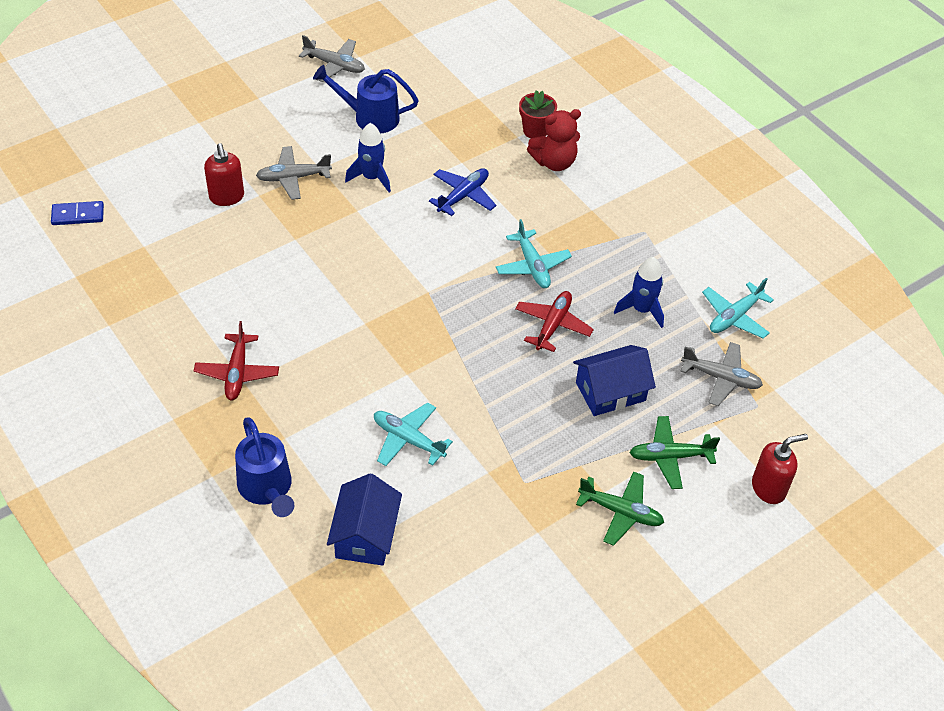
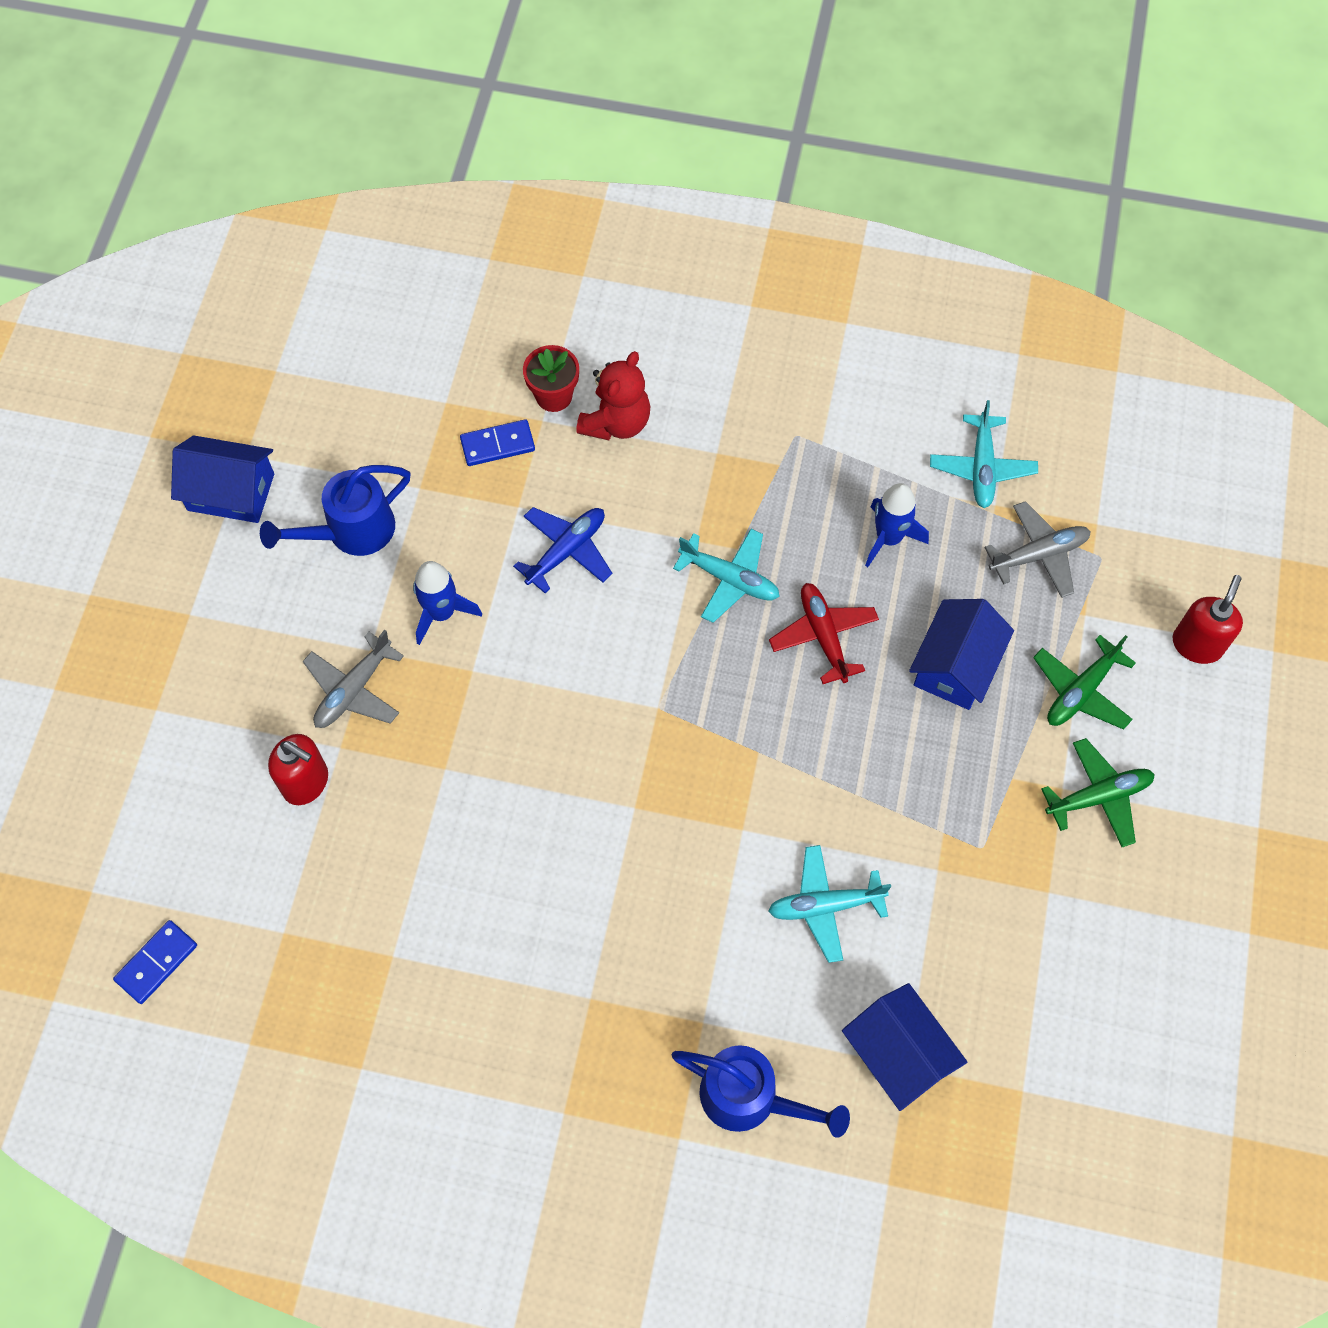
camera: 40 degrees left, 15 degrees up
red plane [194,321,279,401] -> none
grey plane [299,35,365,82] -> blue house [171,435,274,523]
blue plane [429,168,496,216] -> blue plane turned 45 degrees clockwise [513,507,612,594]
none -> blue domino [460,419,535,466]

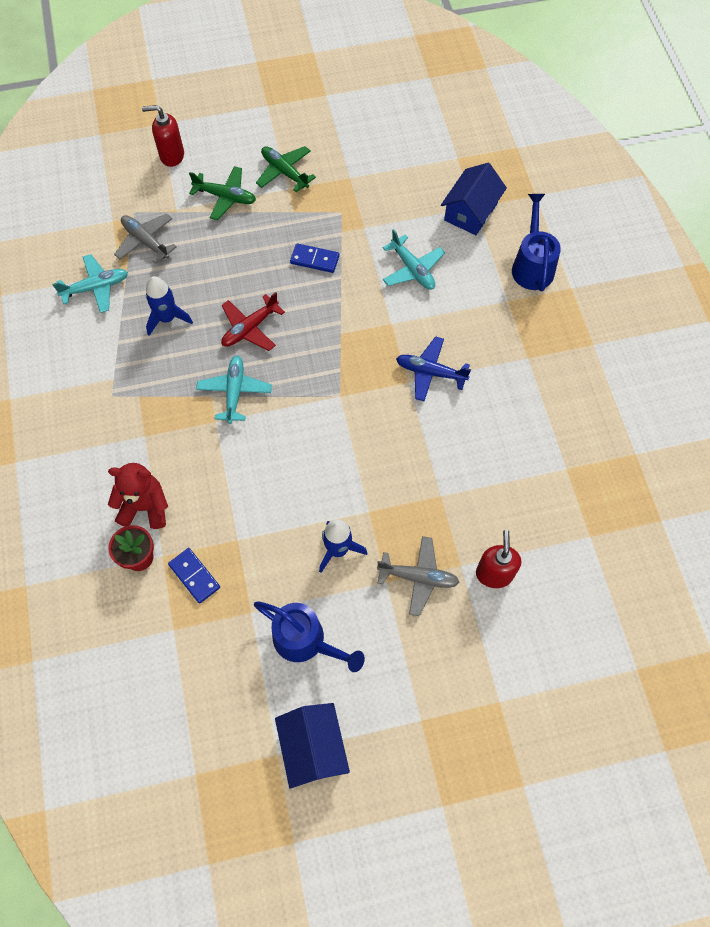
camera: 115 degrees left, 0 degrees up
blue domino [113,920,197,1004] -> blue domino moved to [290,243,339,273]
blue plane [513,507,612,594] -> blue plane moved to [396,336,471,401]
blue house [909,599,1014,710] -> none

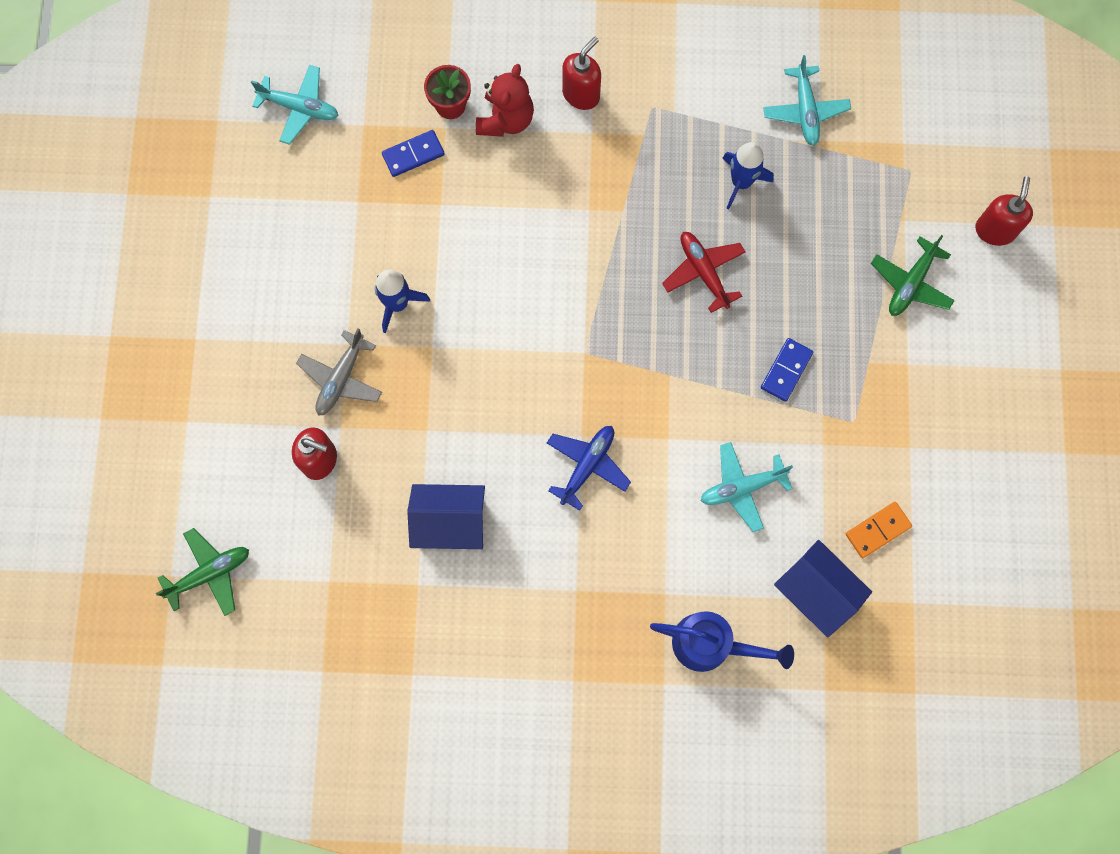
camera: 105 degrees right, 10 degrees up
grey plane [114,213,177,264] -> none
turquoise plane [196,355,272,424] -> turquoise plane moved to [251,65,339,145]
blue watering can [254,602,365,672] -> none
green plane [256,146,316,192] -> green plane moved to [156,528,249,616]
blue house [275,703,350,789] -> blue house moved to [407,484,485,549]
none -> red soap dispenser [562,37,601,110]
none -> orange domino [846,502,912,558]

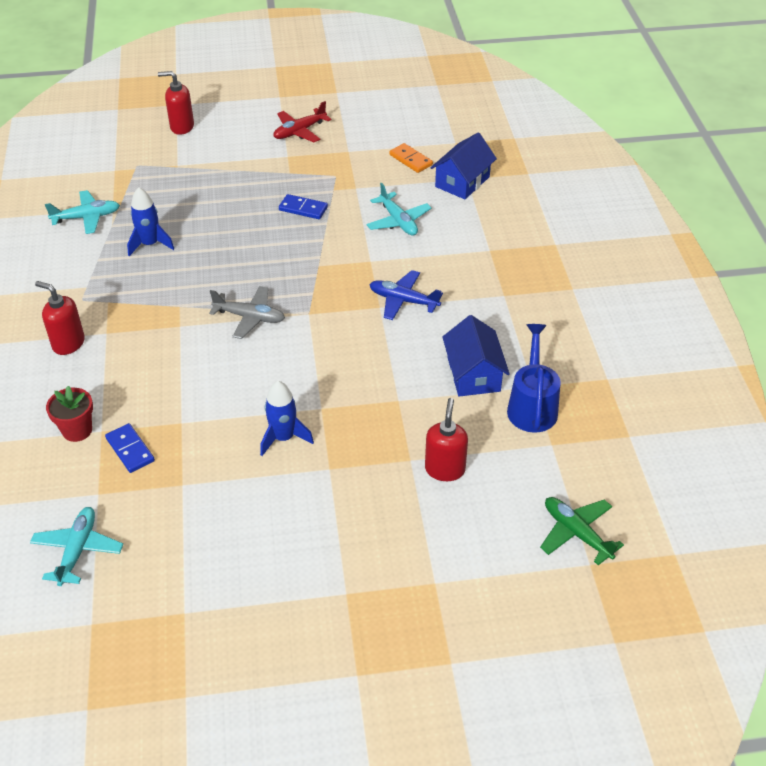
camera: 100 degrees left, 30 degrees down
grey plane [296,329,382,416] -> grey plane moved to [209,286,285,339]
red teddy bear [476,64,534,137] -> none
blue watering can [650,611,794,672] -> blue watering can moved to [507,324,561,433]
red plane [662,232,745,313] -> red plane moved to [274,101,331,142]
green plane [871,235,955,316] -> none

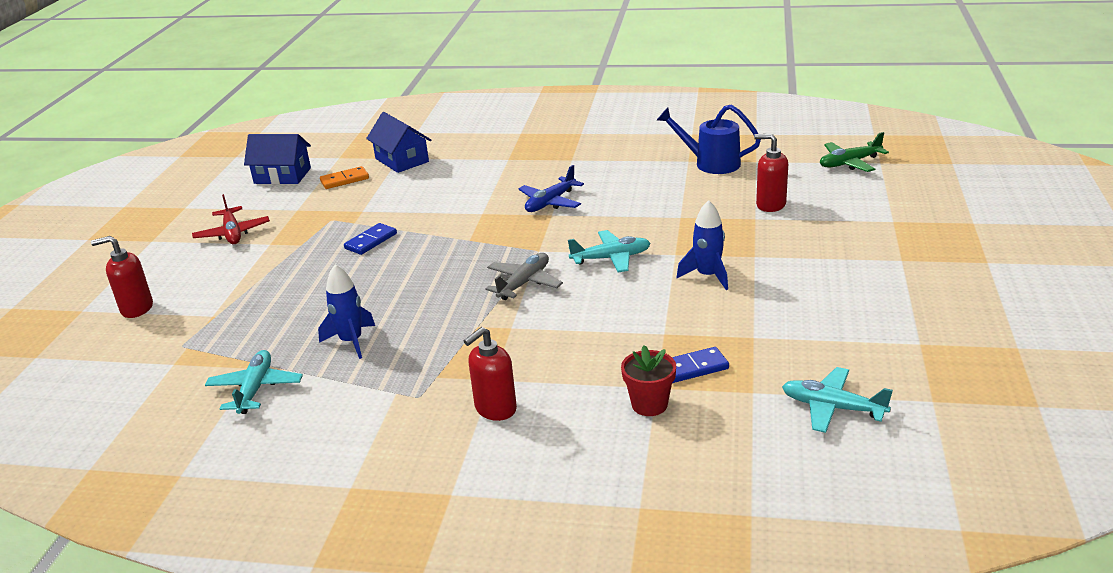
camera: 70 degrees left, 15 degrees down
red soap dispenser [158,71,194,135] -> red soap dispenser turned 60 degrees clockwise [91,236,153,318]
turquoise plane [367,183,431,236] -> turquoise plane moved to [568,230,651,273]
blue house [442,315,510,397] -> blue house moved to [244,134,311,184]

